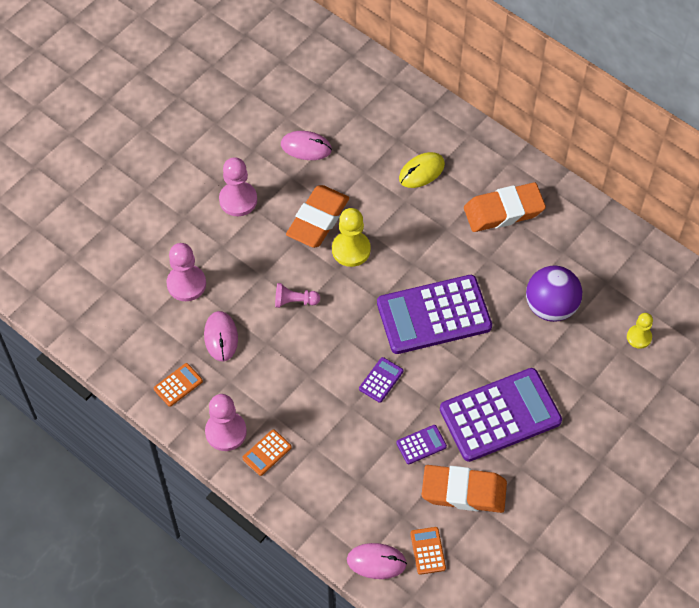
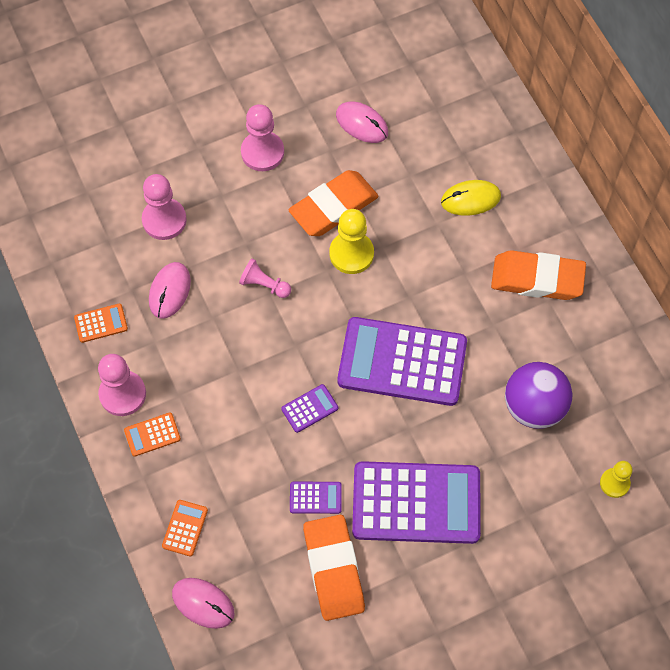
camera: 25 degrees right, 5 degrees up
orange calculator [410,527,446,575] -> orange calculator moved to [162,500,208,556]
orange eraser [422,465,507,513] -> orange eraser turned 45 degrees clockwise [303,515,365,621]

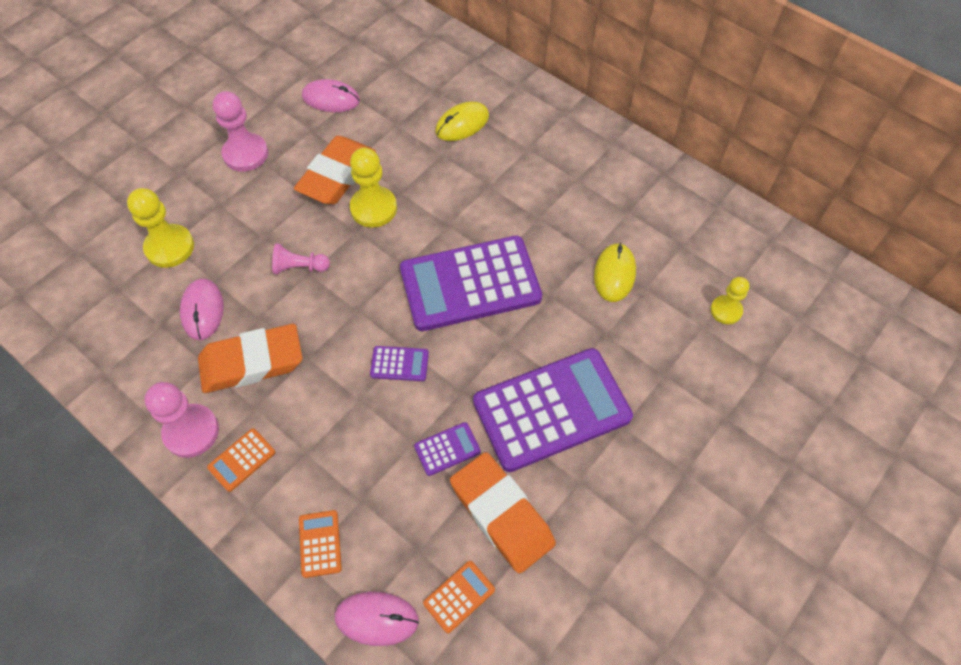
camera: 25 degrees left, 5 degrees down
orange calculator [74,304,128,343] -> orange calculator moved to [423,561,495,633]
pink pawn [142,174,187,240] -> yellow pawn [127,188,194,268]
purple calculator [281,384,338,433] -> purple calculator turned 60 degrees clockwise [370,346,429,381]
orange eraser [491,250,586,300] -> orange eraser moved to [198,324,302,393]
purple ball [505,362,572,429] -> yellow mouse [594,243,636,302]

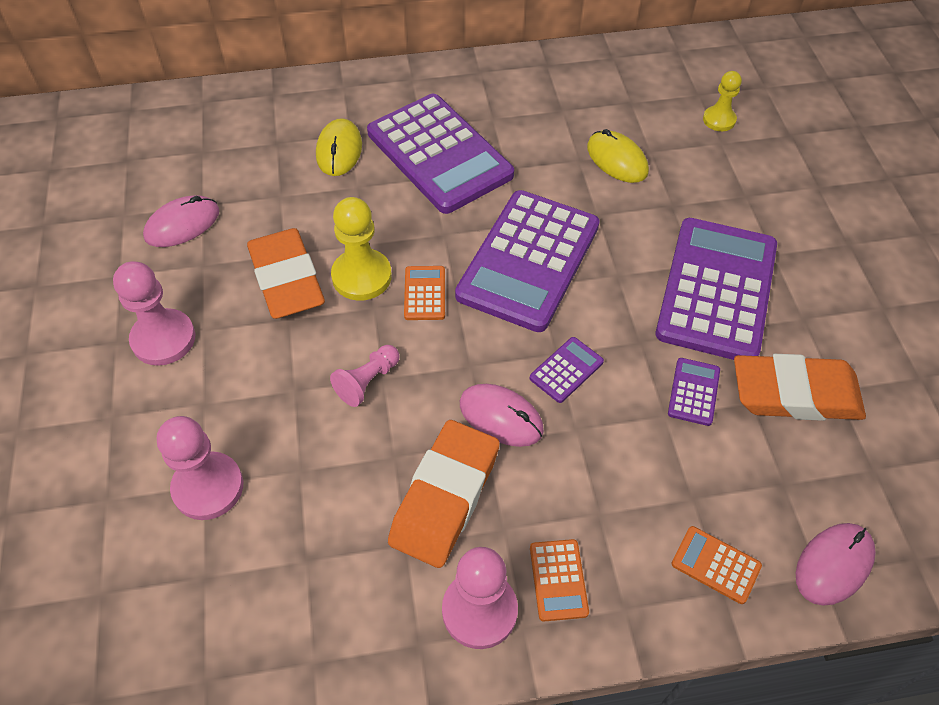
camera: 50 degrees left, 5 degrees down
yellow pawn [127,188,194,268] -> pink pawn [157,416,243,520]
pink mouse [180,279,224,340] -> pink mouse moved to [460,384,544,447]
orange calculator [423,561,495,633] -> orange calculator moved to [404,266,445,320]
none -> purple calculator [367,94,514,214]

